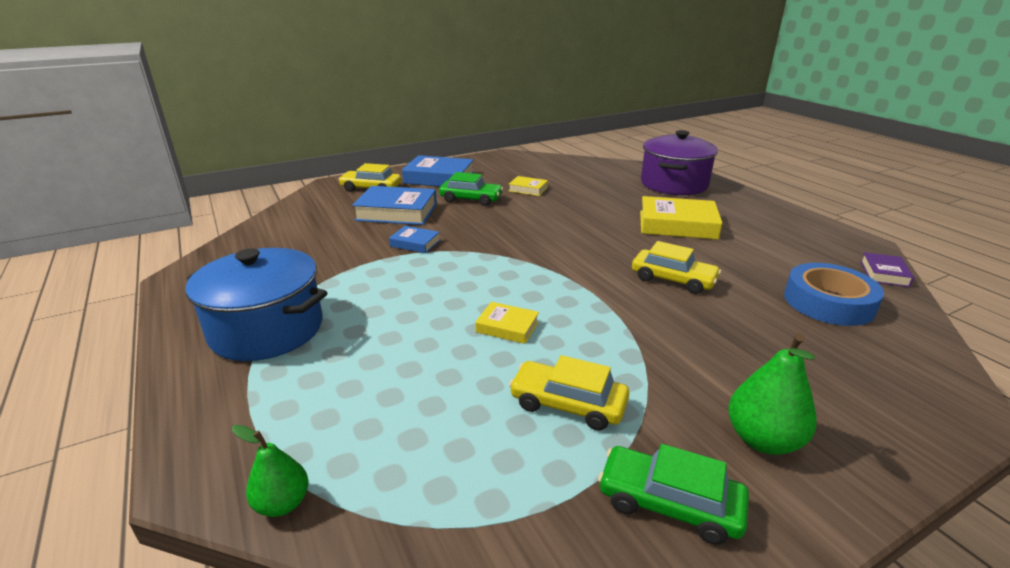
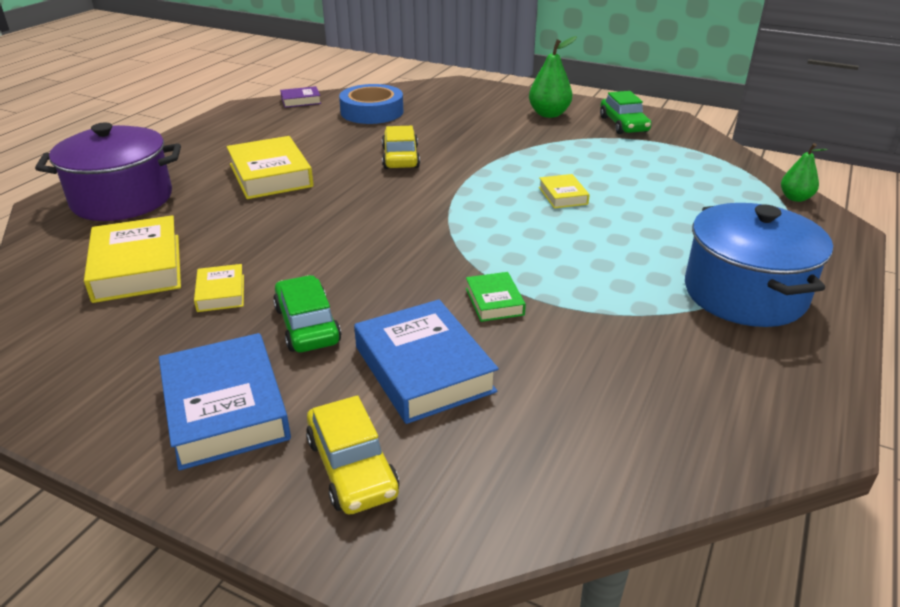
camera: 125 degrees left, 5 degrees up
blue book [389,226,440,253] -> green book [466,272,526,322]
yellow car [509,355,629,431] -> none
none -> yellow book [84,215,181,303]

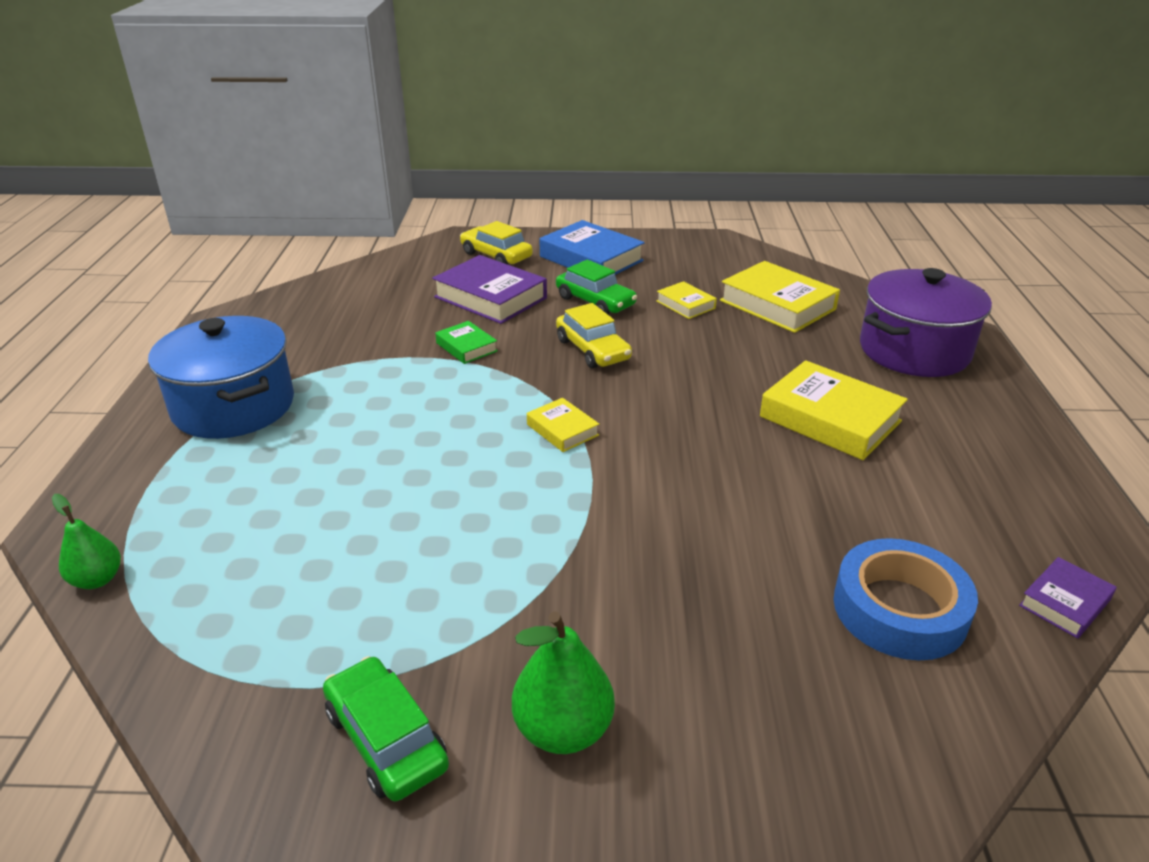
camera: 155 degrees right, 0 degrees up
blue book [354,299,498,424] -> purple book [432,255,547,324]
yellow car [382,126,420,169] -> yellow car moved to [556,303,632,368]
yellow book [539,174,590,208] -> yellow book moved to [527,398,599,452]

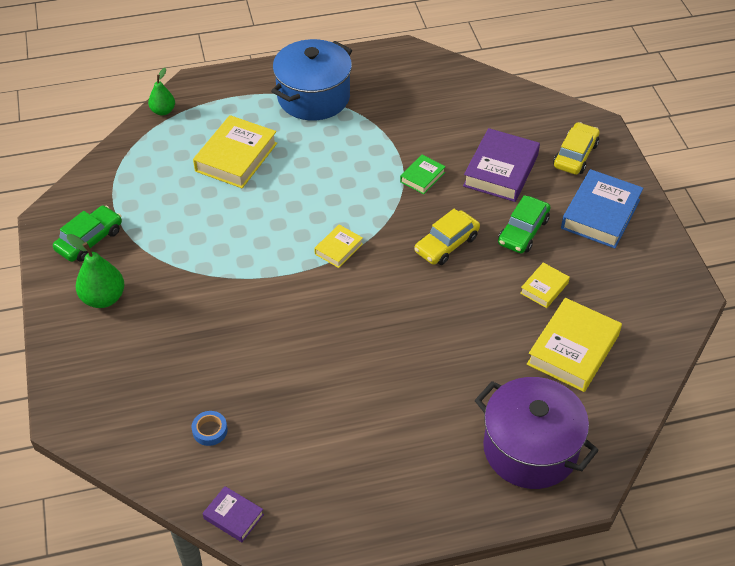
camera: 75 degrees right, 15 degrees up
yellow book [760,360,908,460] -> yellow book moved to [193,115,277,188]
blue tape [833,538,978,660] -> blue tape [192,411,228,446], size x0.46

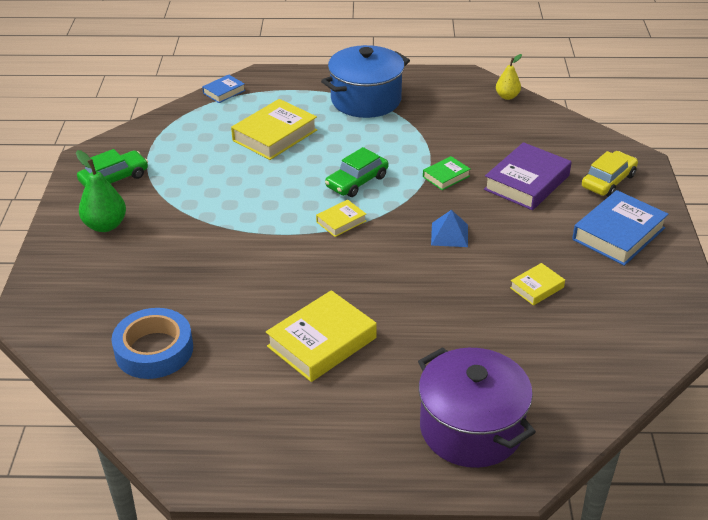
camera: 15 degrees right, 10 degrees down
green pear [148,68,175,115] -> blue book [202,74,245,103]
blue tape [192,411,228,446] -> blue tape [112,308,193,379], size x2.19
purple book [203,486,264,542] -> none
yellow car [414,209,480,265] -> blue pyramid [431,210,468,247]
green car [498,195,550,253] -> green car moved to [325,147,389,197]
yellow book [527,298,622,392] -> yellow book moved to [266,290,377,382]
none -> yellow pear [496,54,522,100]

